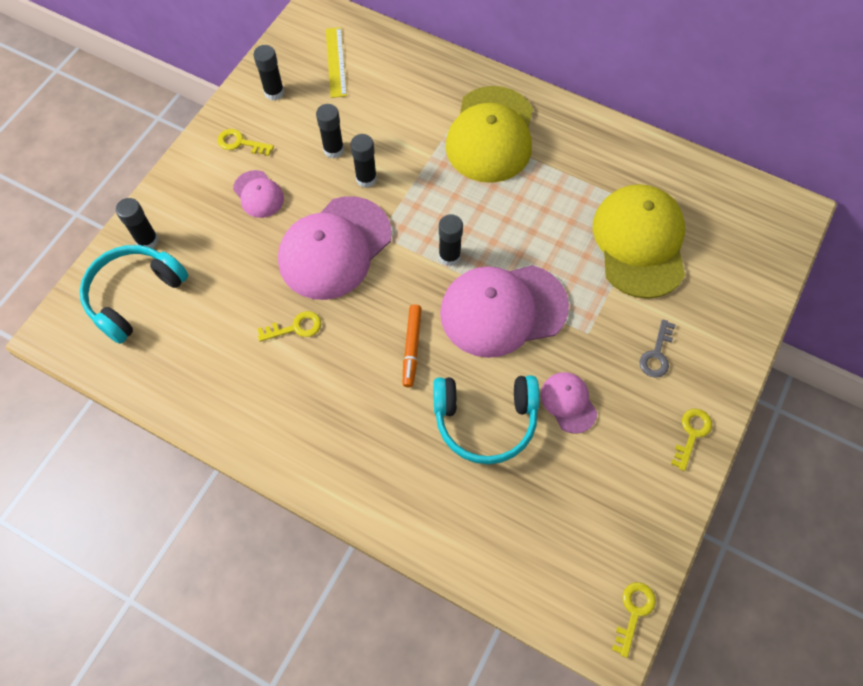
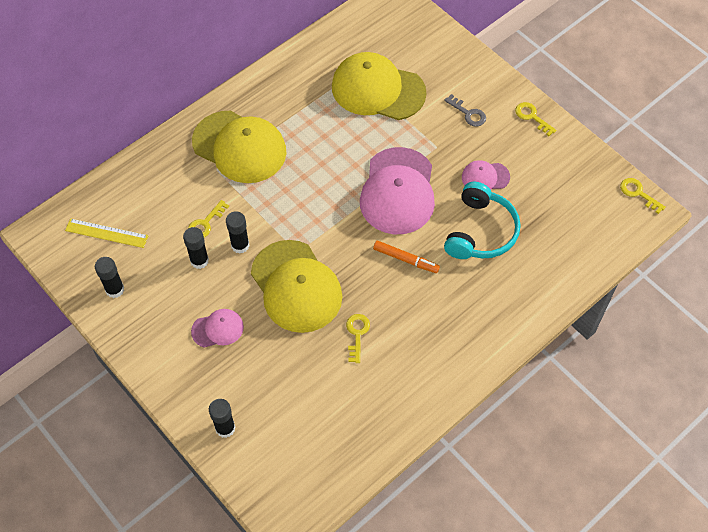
camera: 70 degrees left, 5 degrees down
turquoise headphones [80,245,188,344] -> none
yellow key [218,129,274,156] -> yellow key moved to [188,200,229,238]
pink cap [278,196,392,300] -> yellow cap [251,240,342,333]
black glue stick [439,214,463,266] -> none

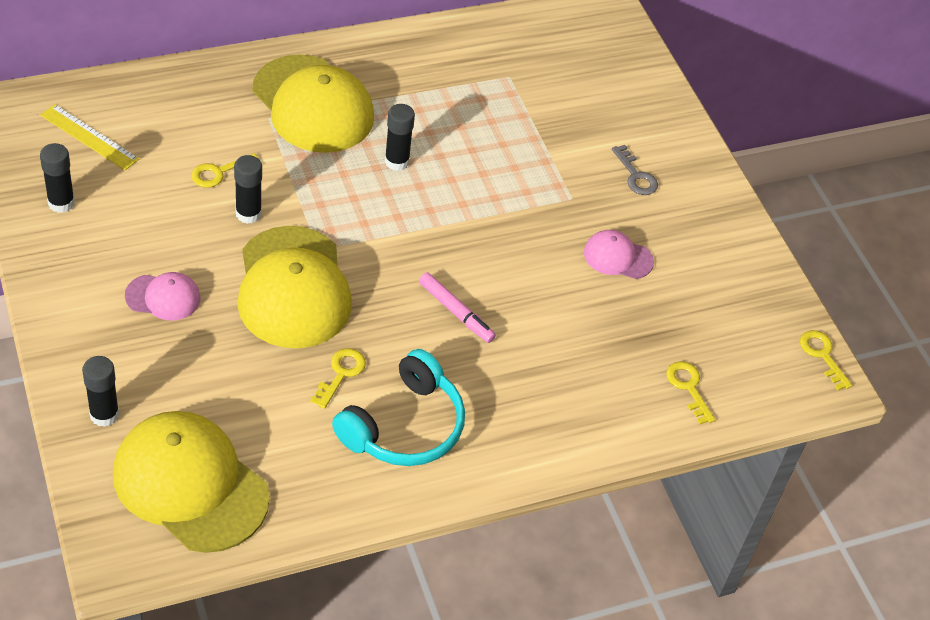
camera: 15 degrees right, 10 degrees down
black glue stick [183,227,209,269] -> black glue stick moved to [385,104,415,171]
yellow cap [332,52,427,120] -> yellow cap moved to [113,411,270,553]
pink cap [360,147,435,234] -> none
orange marker [373,241,440,273] -> pink marker [419,272,496,343]
turquoise headphones [444,182,521,259] -> turquoise headphones moved to [332,349,465,466]
yellow key [515,102,556,136] -> yellow key moved to [666,361,715,424]

